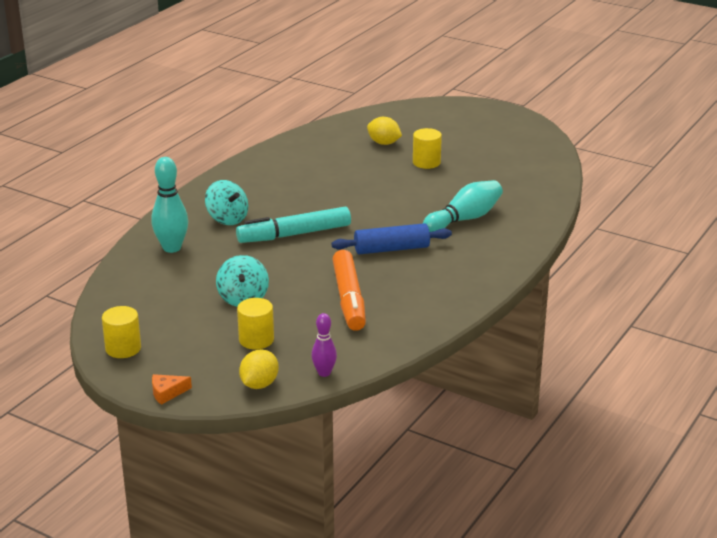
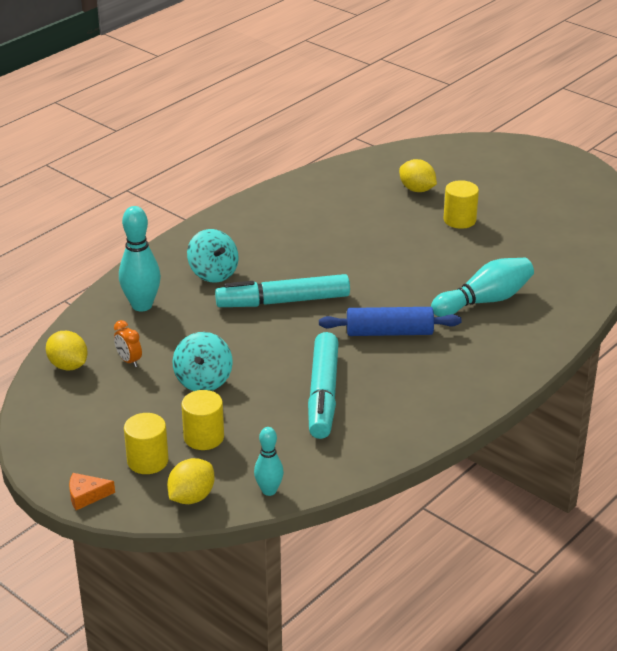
camera: 10 degrees right, 5 degrees up
yellow cylinder [102,306,141,358] -> yellow cylinder moved to [124,413,169,474]
purple bowling pin [311,313,337,377] -> turquoise bowling pin [254,427,284,496]
orange marker [332,250,366,331] -> turquoise marker [308,332,339,439]
none -> yellow lemon [46,331,88,370]
none -> orange clock [114,320,142,367]

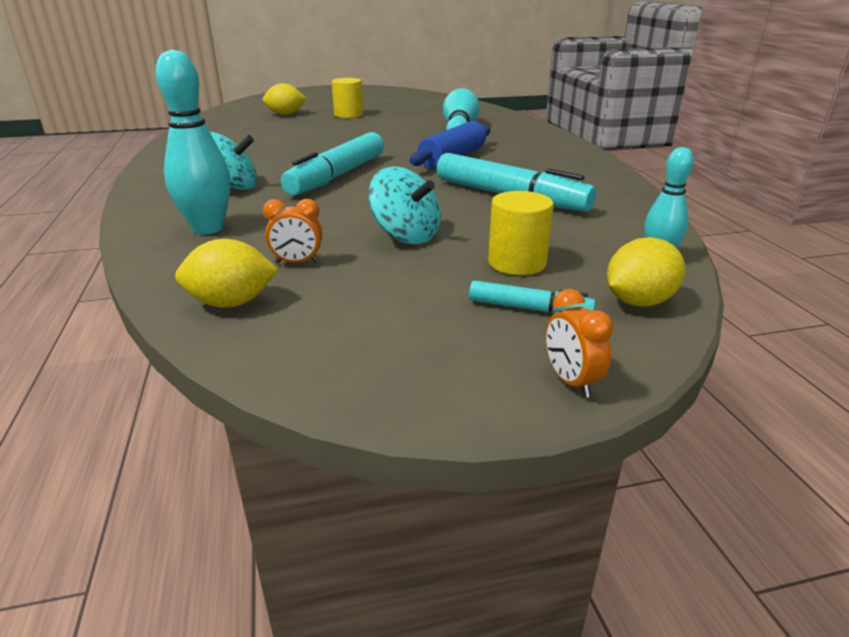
camera: 55 degrees left, 5 degrees down
orange cheese [69,473,115,510] -> orange clock [546,289,614,398]
yellow cylinder [124,413,169,474] -> turquoise marker [469,280,596,314]
yellow lemon [167,458,215,504] -> yellow lemon turned 75 degrees clockwise [607,237,685,307]

